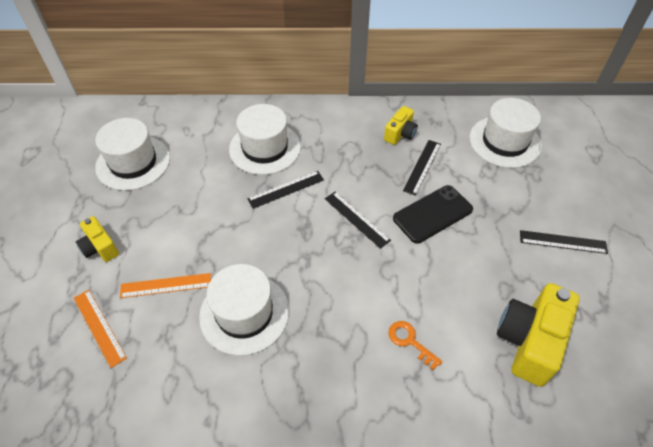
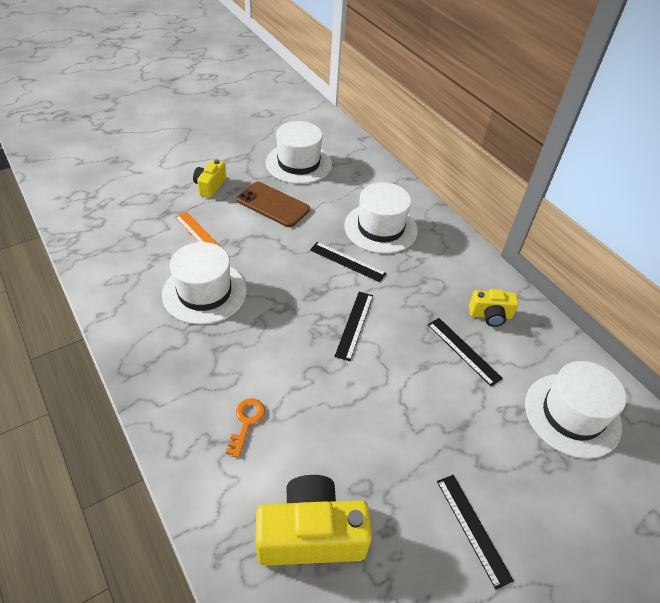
camera: 55 degrees right, 5 degrees down
orange ruler [74,290,127,368] -> none
black phone [393,185,473,244] -> none
black ruler [403,140,441,196] -> black ruler turned 60 degrees clockwise [428,318,503,387]
none -> brown phone [237,182,310,227]

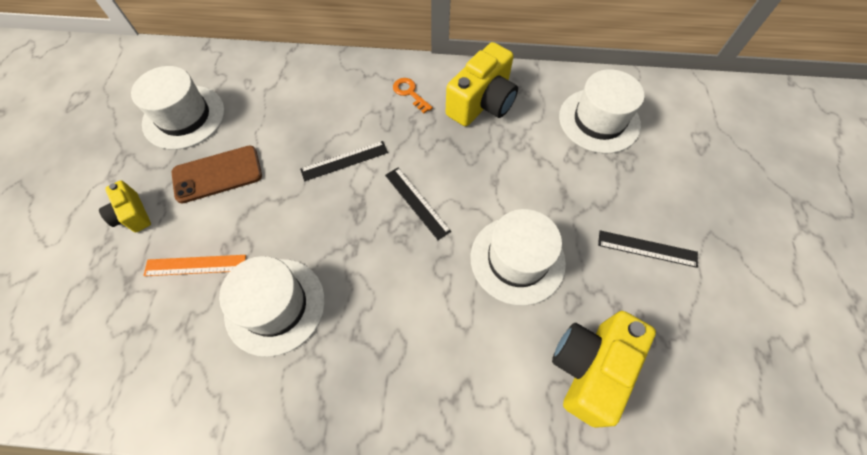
camera: 50 degrees left, 15 degrees up
orange key [226,398,265,458] -> orange key moved to [393,78,433,113]
white hat [344,182,418,254] -> white hat moved to [471,209,566,306]
black ruler [428,318,503,387] -> none
yellow camera [469,289,519,327] -> yellow camera [446,42,518,126], size x1.82

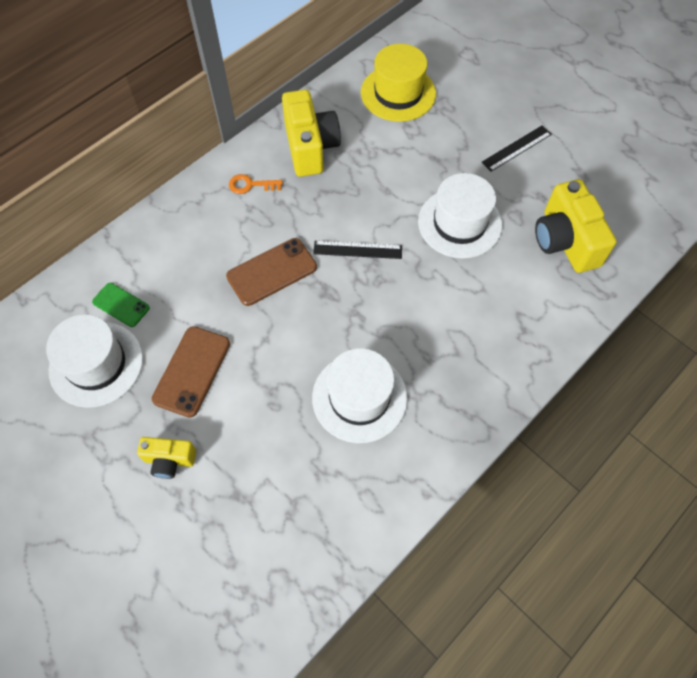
camera: 50 degrees left, 0 degrees up
orange ruler [143,255,246,276] -> none
black ruler [300,141,388,181] -> brown phone [226,238,317,306]
white hat [559,69,645,153] -> yellow hat [361,44,436,122]
none -> green phone [92,283,150,327]

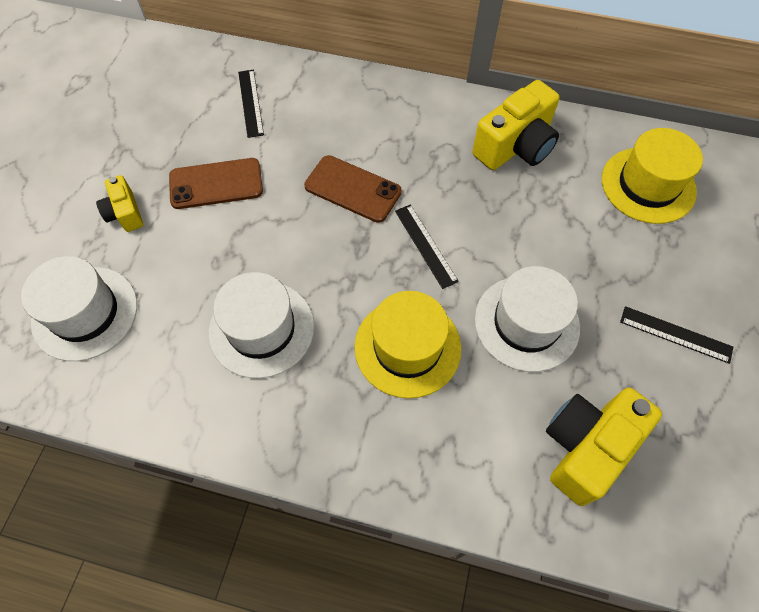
camera: 60 degrees right, 0 degrees up
white hat [46,315,143,408] -> white hat moved to [21,256,137,361]
green phone [92,283,150,327] -> black ruler [238,70,264,138]
orange key [229,174,283,194] -> none
none -> yellow hat [354,291,461,398]

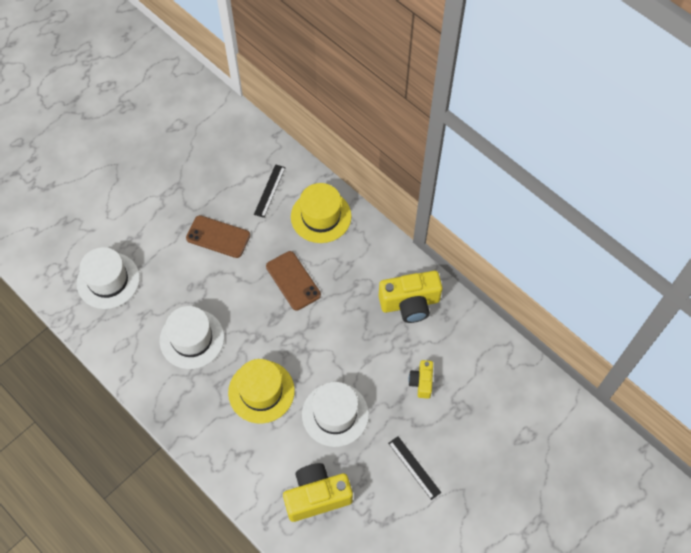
camera: 30 degrees right, 0 degrees up
yellow camera [96,175,143,232] -> yellow camera moved to [408,360,433,399]
black ruler [395,204,459,289] -> none
yellow hat [602,128,703,224] -> yellow hat moved to [291,183,351,243]

